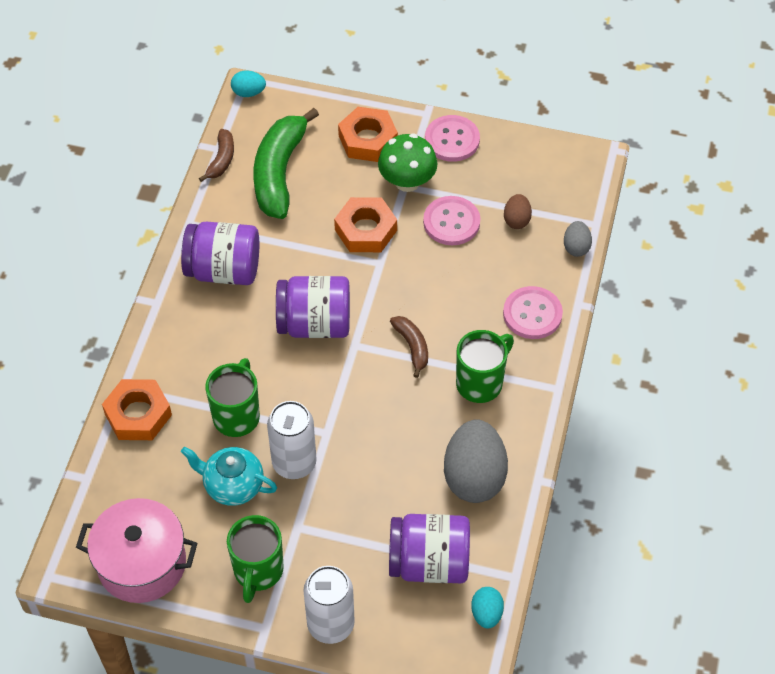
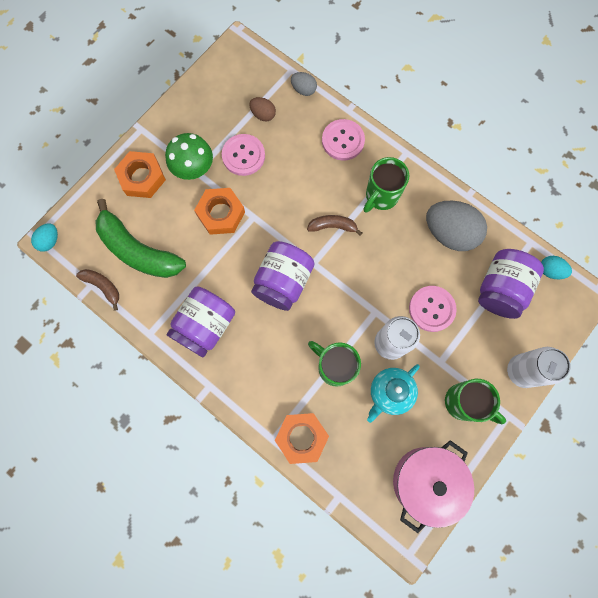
camera: 65 degrees left, 20 degrees up
pink button [425,115,480,162] -> pink button moved to [409,286,457,332]
green mug [456,330,514,403] -> green mug turned 120 degrees counterclockwise [363,157,409,213]

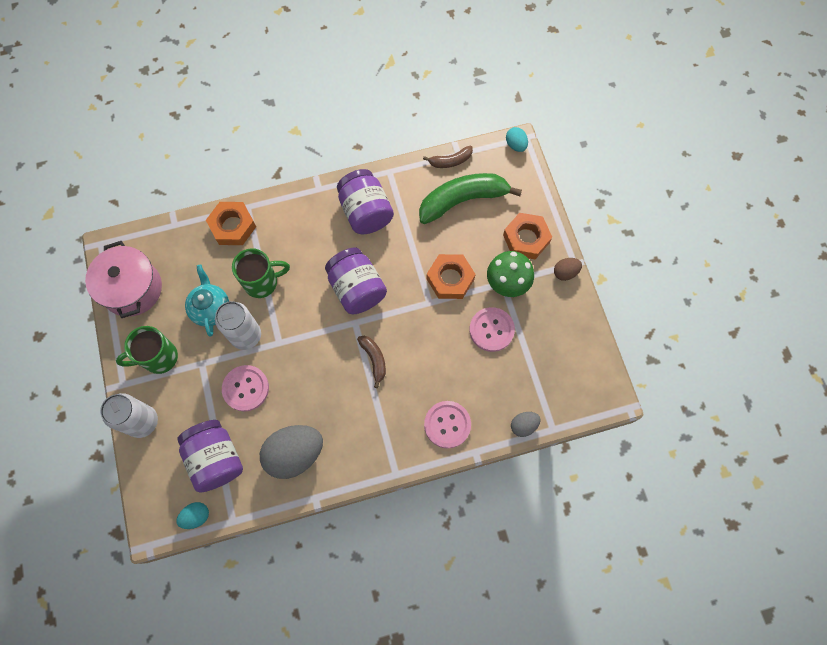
camera: 125 degrees right, 5 degrees down
brown egg [250,97,276,121] -> brown egg moved to [554,258,582,281]
brown banana [307,215,362,236] -> brown banana turned 60 degrees counterclockwise [357,336,386,388]
green mug [363,157,409,213] -> none

